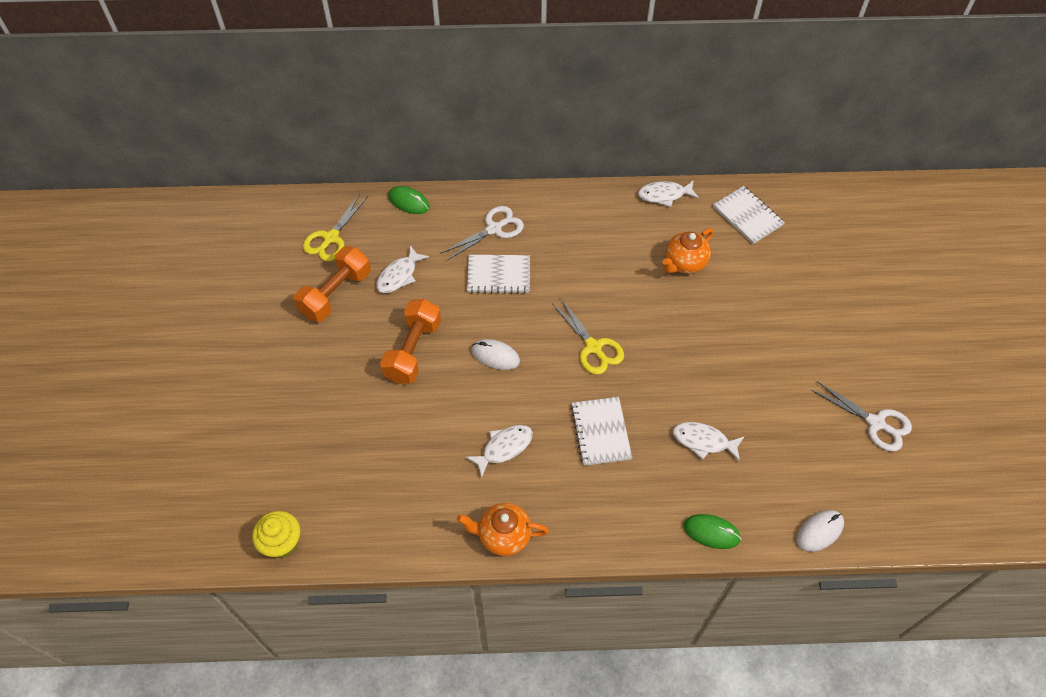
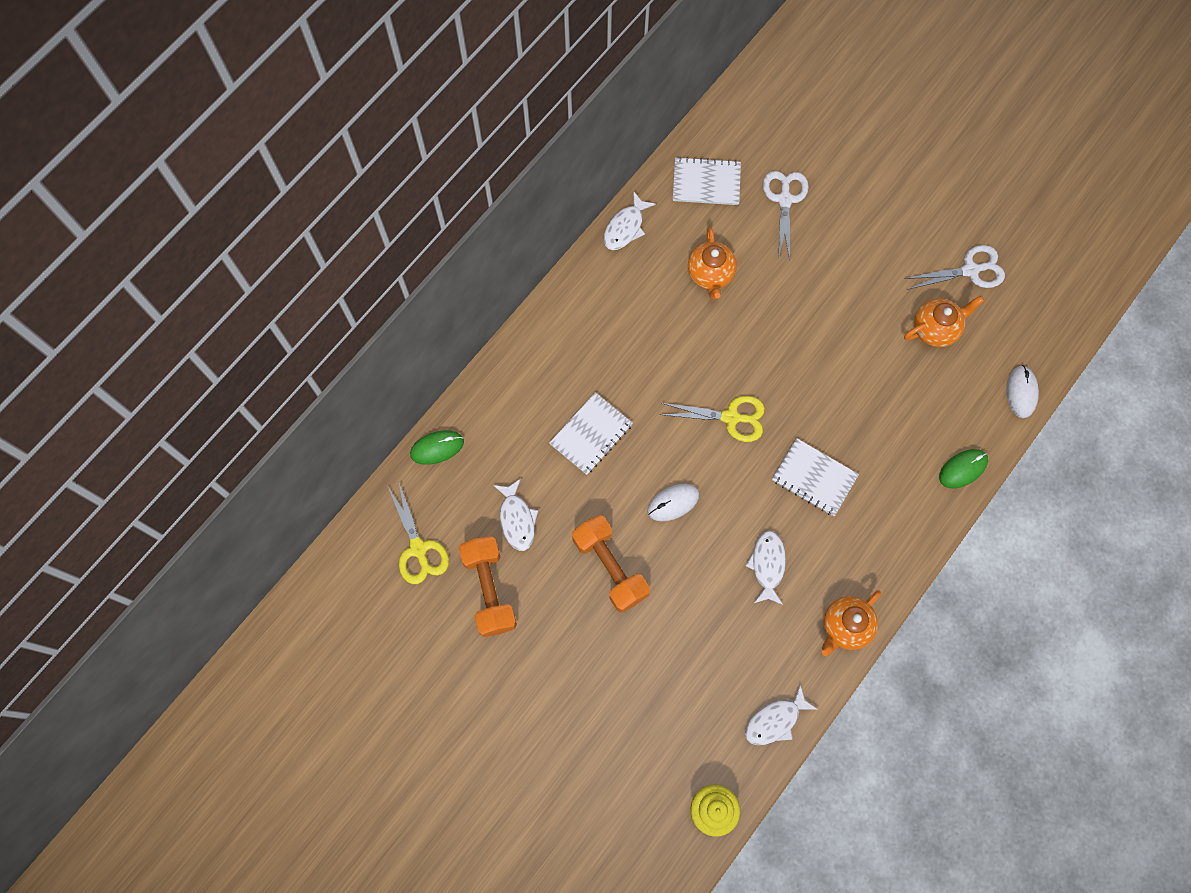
camera: 50 degrees left, 15 degrees up
white scissors [440,206,524,261] -> white scissors moved to [763,171,809,260]
white fish [673,422,745,461] -> white fish moved to [745,684,818,745]
none -> orange teapot [904,296,985,347]

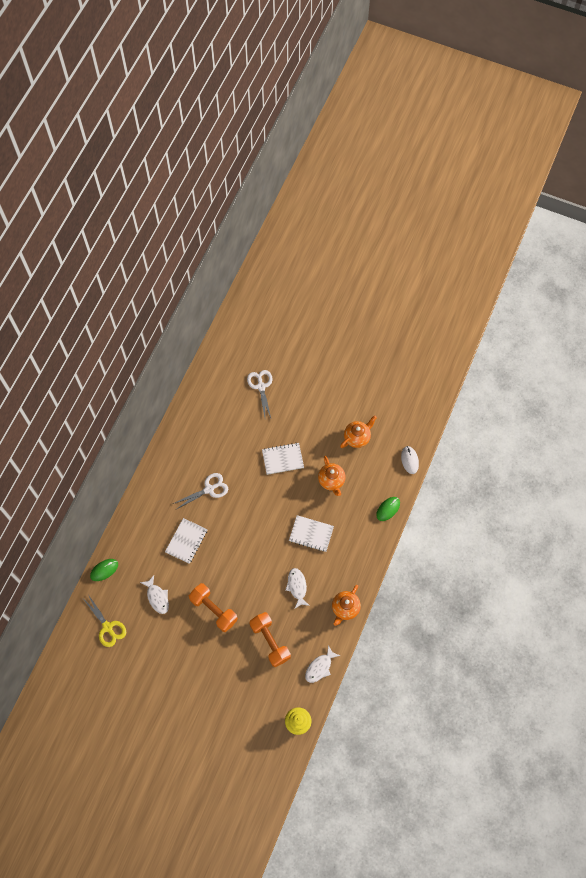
camera: 15 degrees left, 5 degrees down
orange dumbbell [459,536,517,637] -> orange dumbbell moved to [250,612,291,667]
white fish [604,191,656,250] -> none
white mouse [647,484,699,521] -> none
yellow scissors [660,396,765,442] -> none
white notebook [673,157,741,205] -> white notebook moved to [262,443,304,475]
orange teapot [688,227,737,300] -> orange teapot moved to [318,456,345,496]
white scissors [904,245,1005,290] -> white scissors moved to [173,473,228,510]

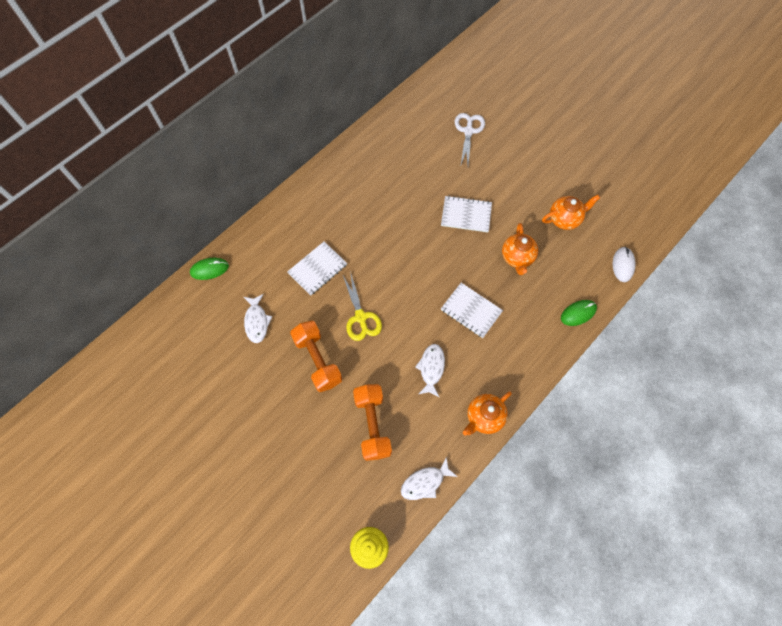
camera: 20 degrees right, 0 degrees up
yellow scissors [84,596,126,647] -> yellow scissors moved to [343,271,382,341]
white scissors [173,473,228,510] -> none

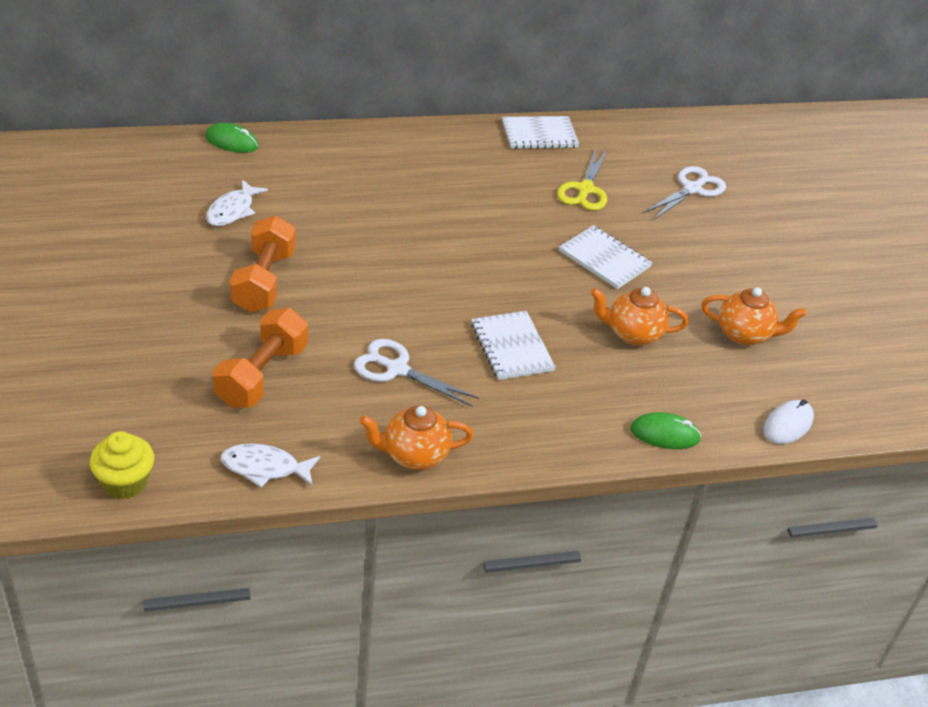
camera: 30 degrees right, 25 degrees down
white notebook [287,241,347,296] -> white notebook moved to [502,116,579,149]
yellow scissors [343,271,382,341] -> yellow scissors moved to [557,148,608,211]
white fish [415,344,445,398] -> white scissors [354,339,479,407]
orange teapot [502,223,538,275] -> orange teapot turned 60 degrees clockwise [591,287,689,346]

